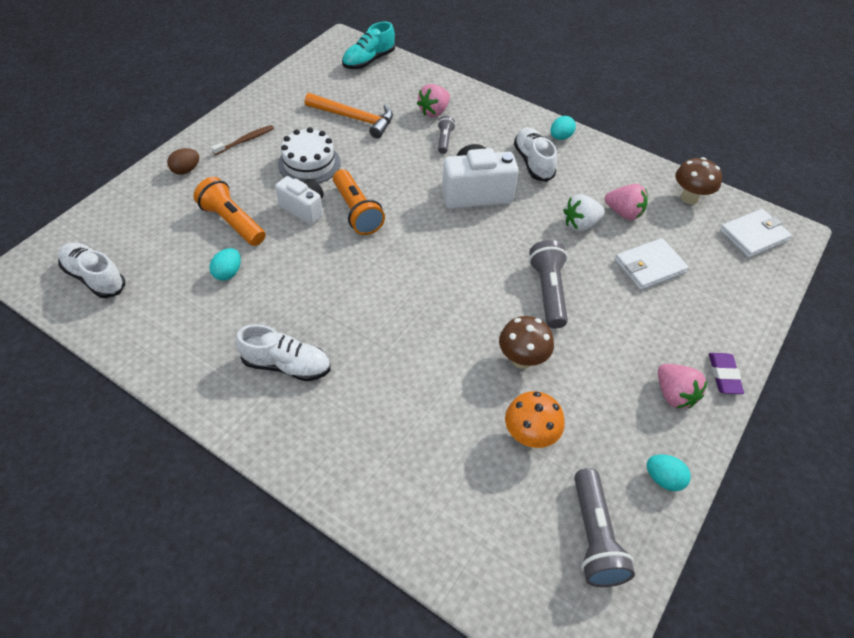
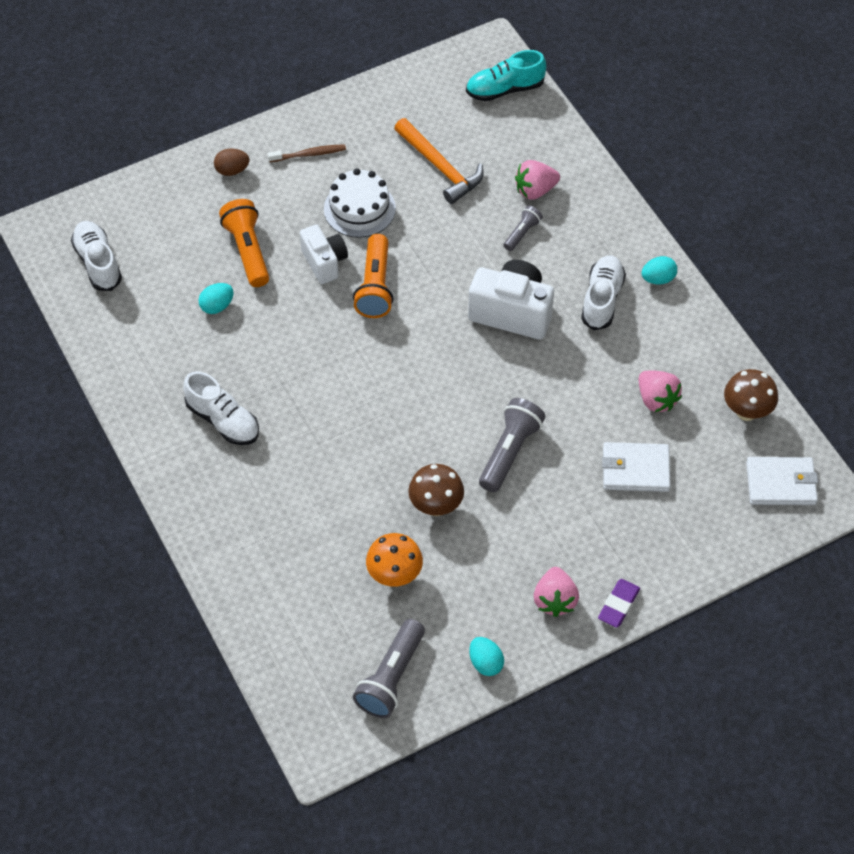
camera: 30 degrees right, 5 degrees up
white strawberry [563,194,605,231] -> none

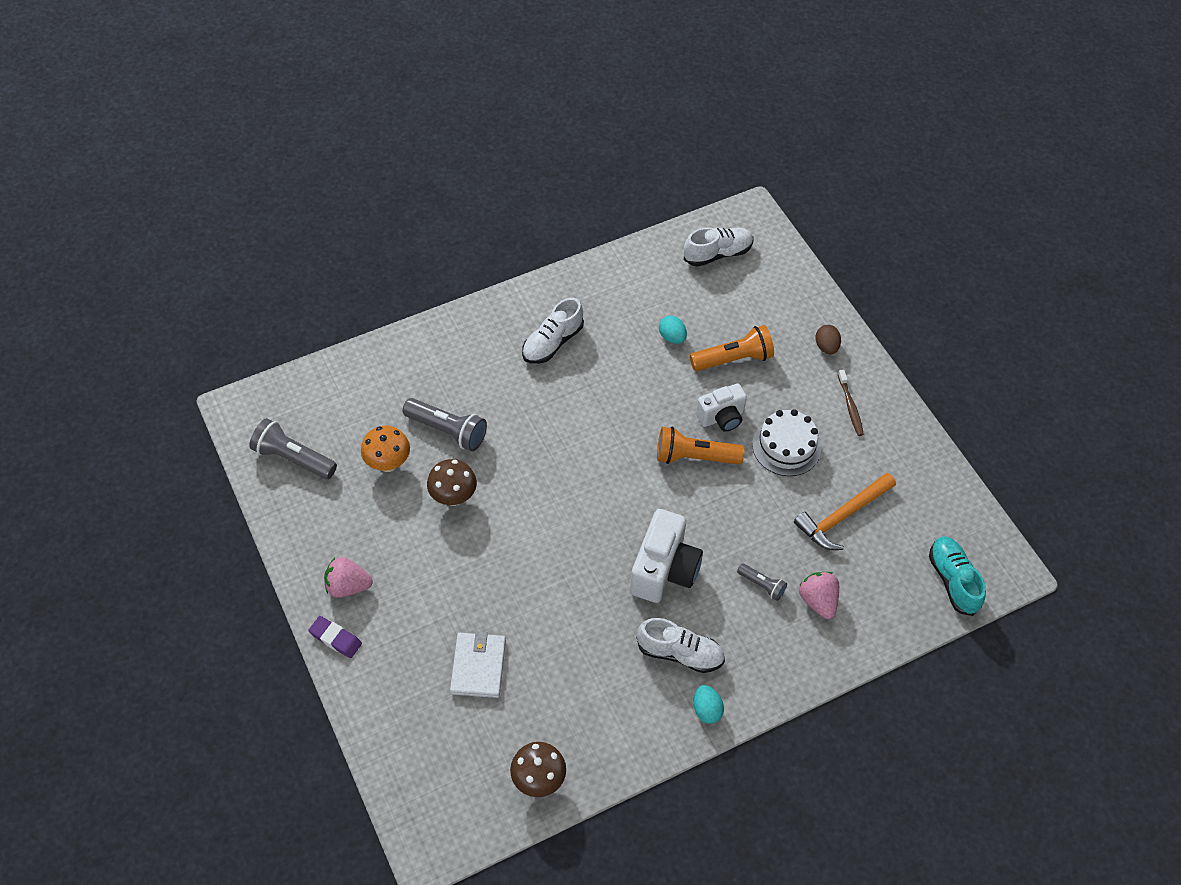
camera: 90 degrees right, 0 degrees up
turquoise egg [469,637,504,676] -> none
grey flashlight [479,398,545,492] -> grey flashlight moved to [403,398,487,451]
pink strawberry [639,370,682,412] -> none
white wallet [746,457,818,505] -> none

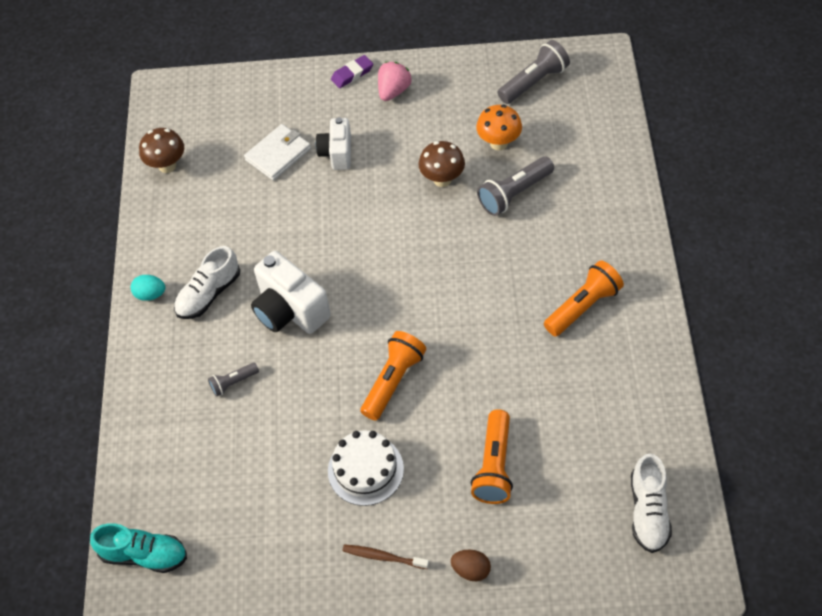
camera: 120 degrees right, 0 degrees up
white wallet [450,631,506,698] -> white wallet turned 75 degrees counterclockwise [244,124,311,181]
white shoe [522,298,584,364] -> orange flashlight [544,260,624,337]
turquoise egg [659,315,687,344] -> none
white camera [696,383,747,432] -> white camera moved to [316,117,351,170]
orange hammer [794,473,896,550] -> none
pink strawberry [799,572,839,619] -> none

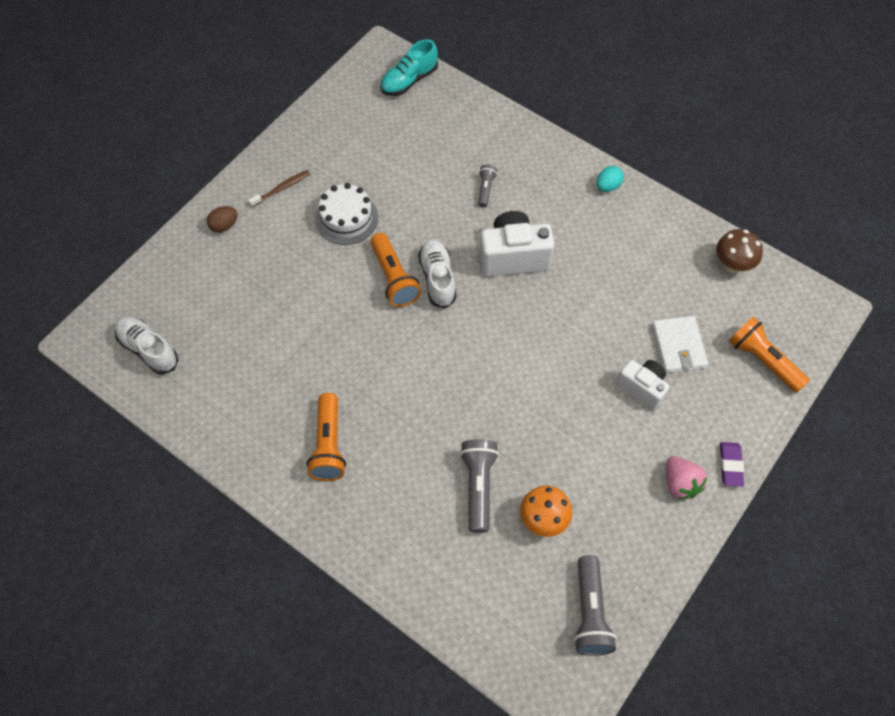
camera: 125 degrees right, 5 degrees up
white shoe [174,246,240,319] -> white shoe moved to [418,239,457,309]
brown mushroom [418,141,465,187] -> none
orange flashlight [471,409,513,504] -> orange flashlight moved to [729,317,810,393]

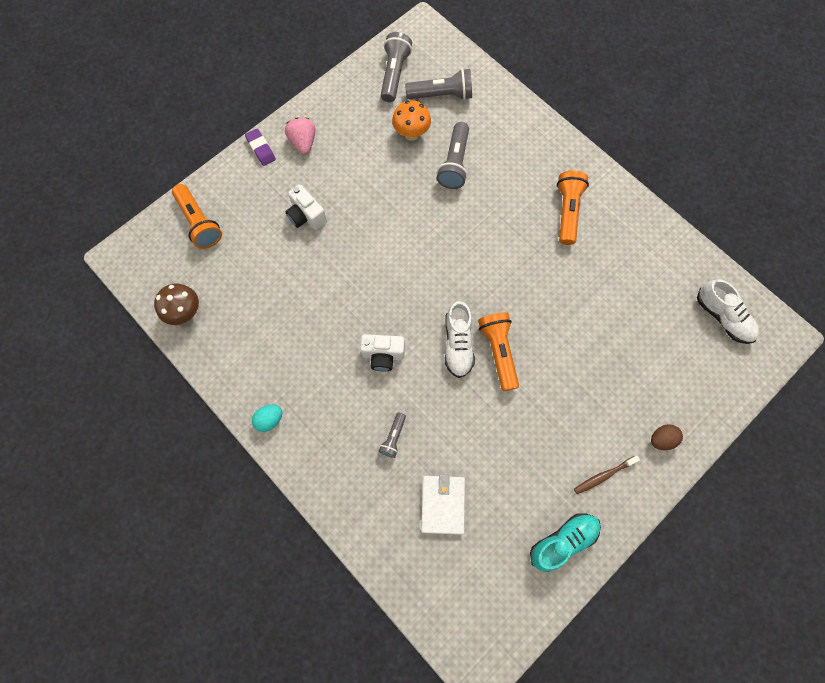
camera: 170 degrees left, 10 degrees up
white cake [315,183,378,245] -> none
turquoise shoe [380,39,438,96] -> turquoise shoe moved to [530,513,601,572]
white camera [479,211,555,277] -> white camera [360,334,405,371], size x0.64
white wallet [652,316,708,373] -> white wallet moved to [421,475,465,535]
purple eraser [720,442,744,487] -> purple eraser turned 45 degrees counterclockwise [245,129,276,166]
none -> grey flashlight [405,68,472,100]

